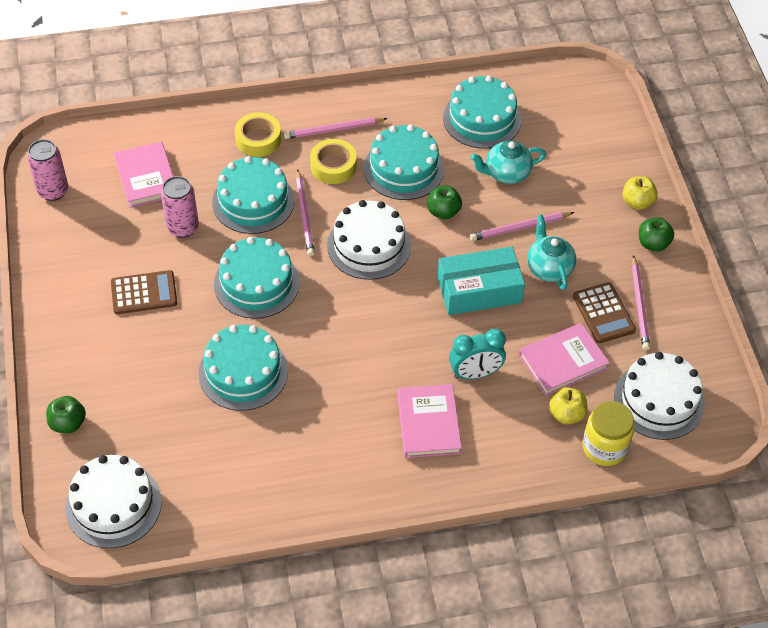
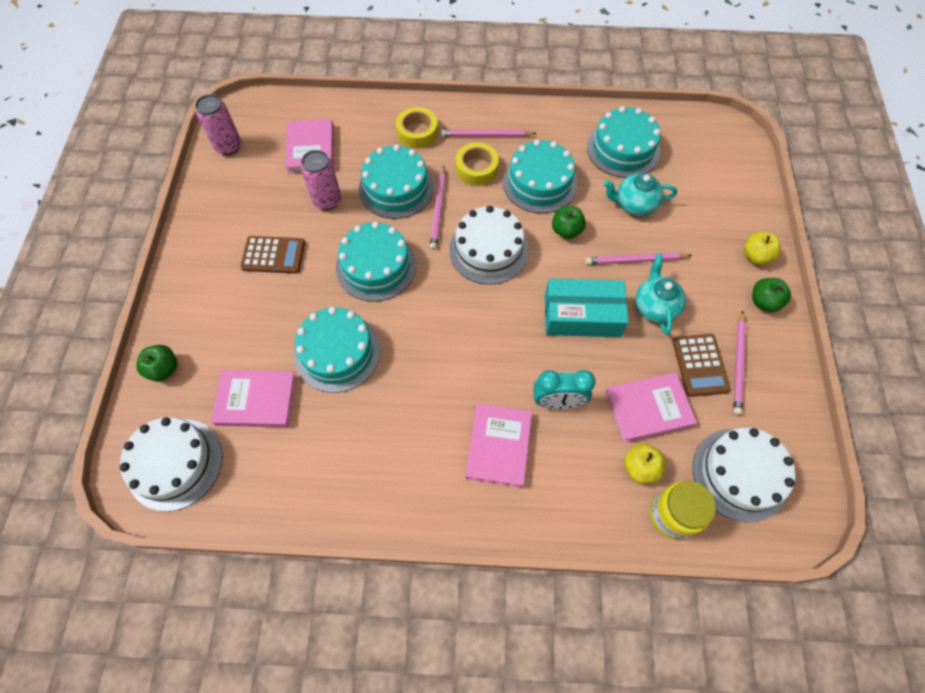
camera: 15 degrees right, 10 degrees up
none -> pink book [211,370,296,427]

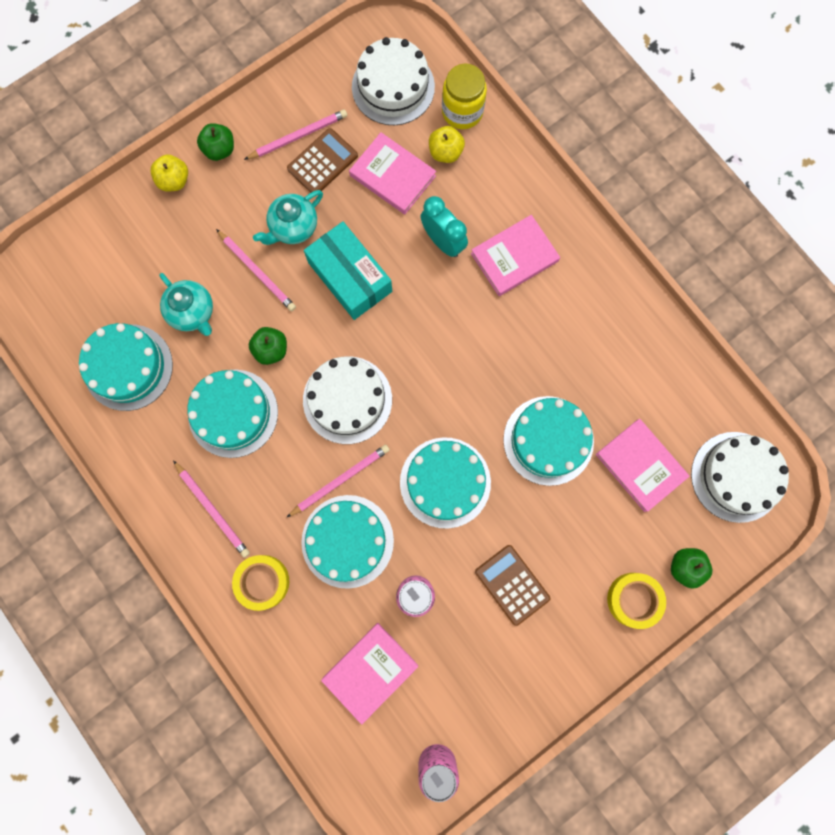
camera: 130 degrees left, 15 degrees up
yellow tape [456,142,499,186] -> yellow tape moved to [607,573,666,629]

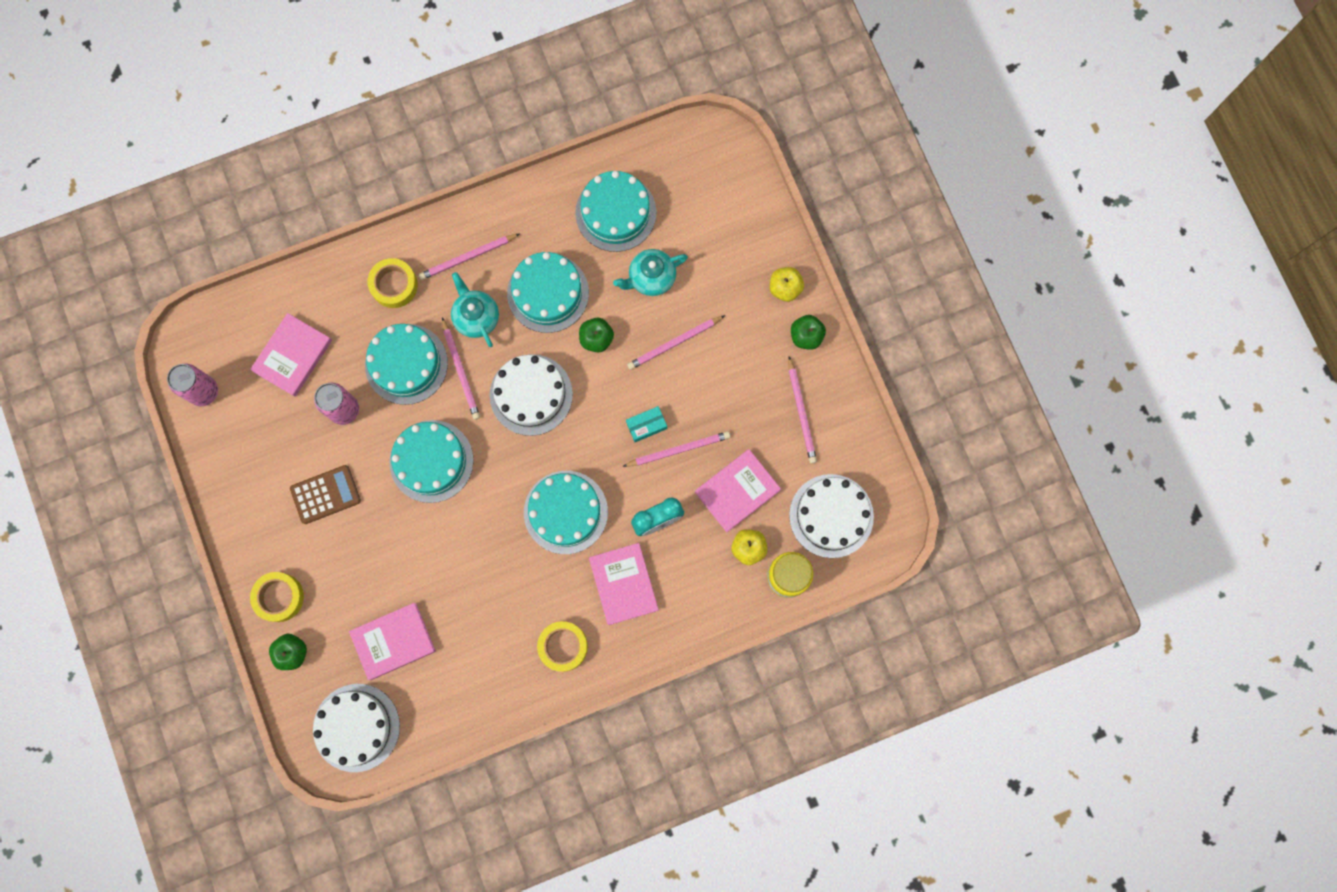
camera: 105 degrees right, 0 degrees up
turquoise teapot [253,190,323,245] -> turquoise teapot moved to [451,272,499,347]
brown calculator [287,128,358,193] -> none
turquoise box [304,221,392,320] -> turquoise box [626,406,667,442], size x0.48
pink book [321,623,418,725] -> pink book turned 60 degrees clockwise [250,313,332,397]
turquoise cake [503,396,594,486] -> turquoise cake moved to [524,471,608,554]
none -> yellow tape [537,621,588,672]
none -> pink pencil [622,431,731,467]

